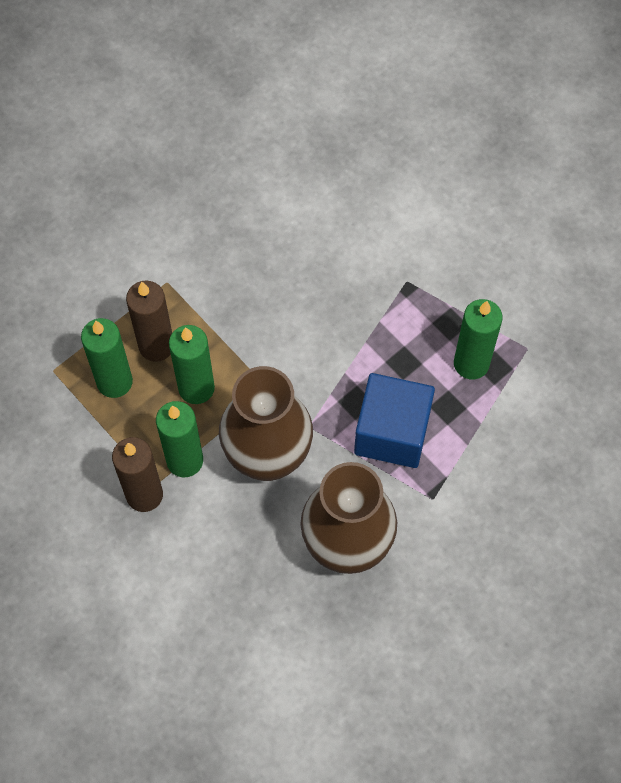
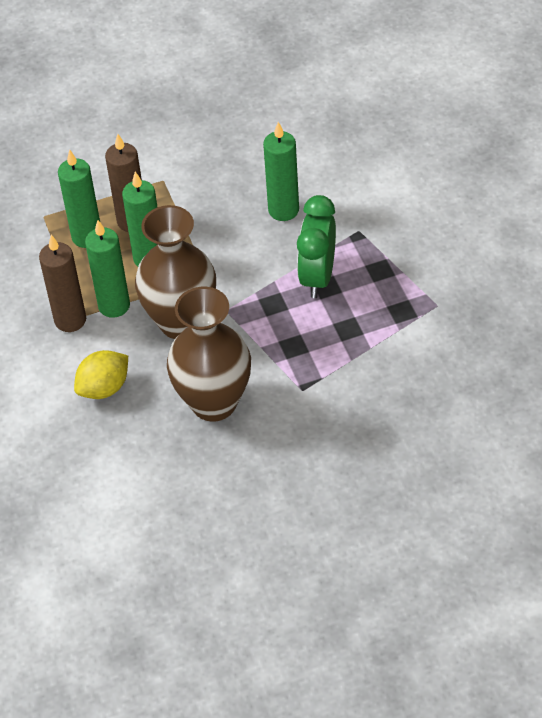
camera: 25 degrees right, 15 degrees down
blue cube [354,373,435,468] -> none
green candle [454,299,503,379] -> green candle moved to [263,122,299,221]
none -> yellow lemon [74,350,128,399]
none -> green clock [297,195,336,298]

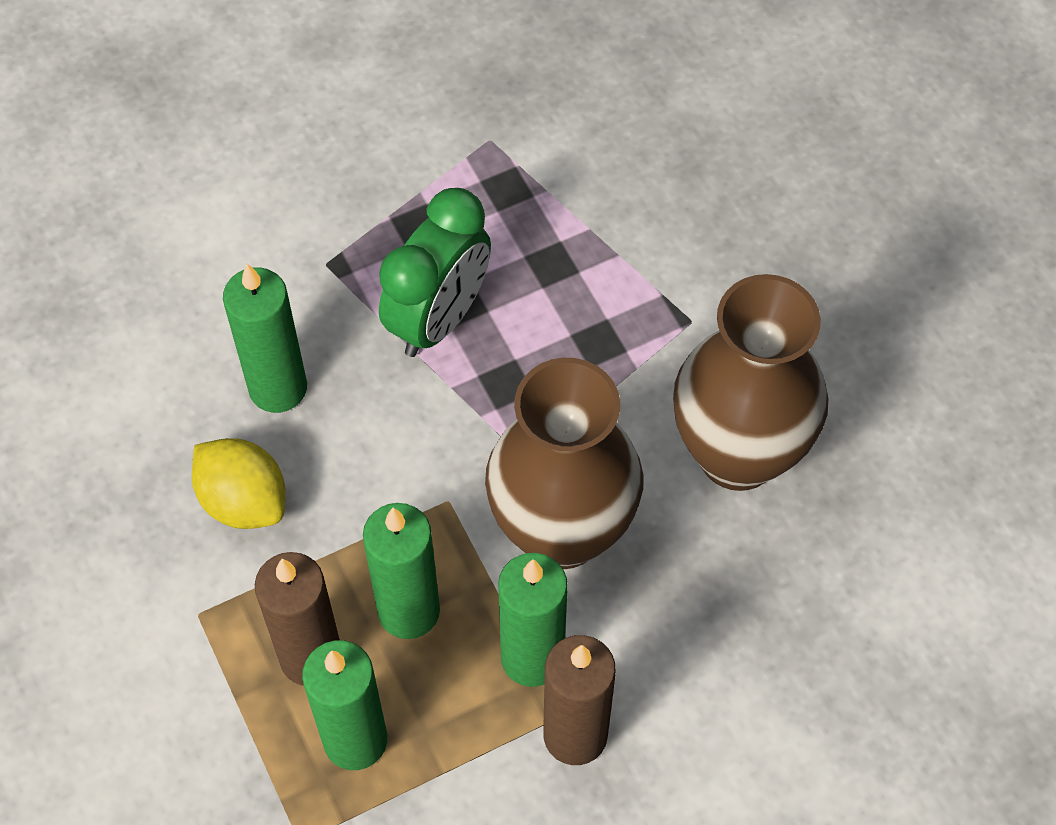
camera: 100 degrees left, 10 degrees up
yellow lemon [74,350,128,399] -> yellow lemon moved to [192,438,286,529]
green clock [297,195,336,298] -> green clock turned 60 degrees counterclockwise [379,188,491,357]

